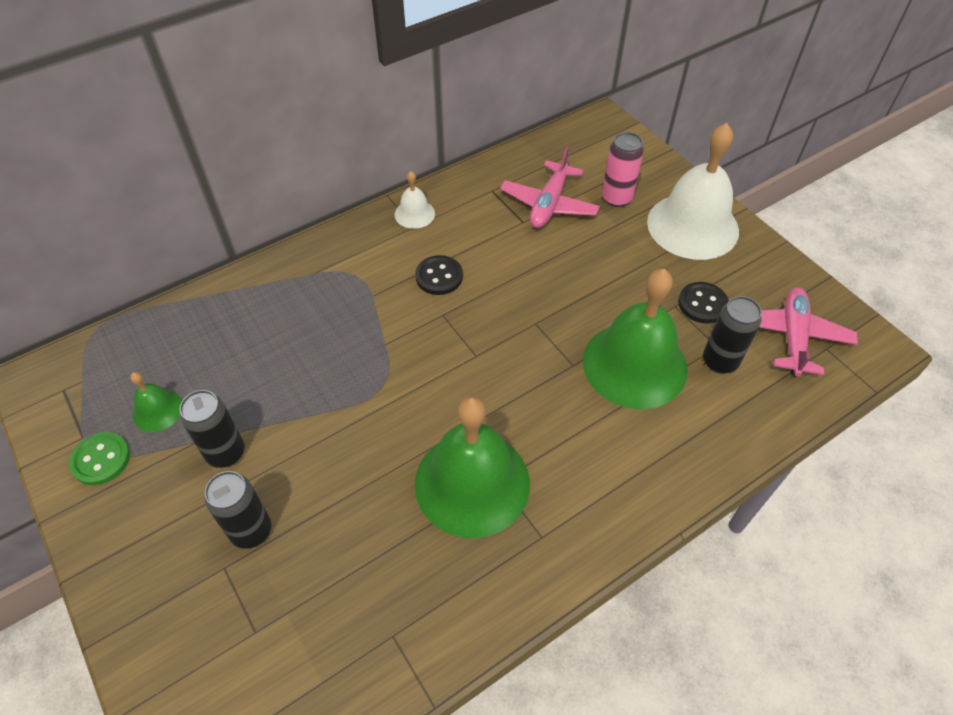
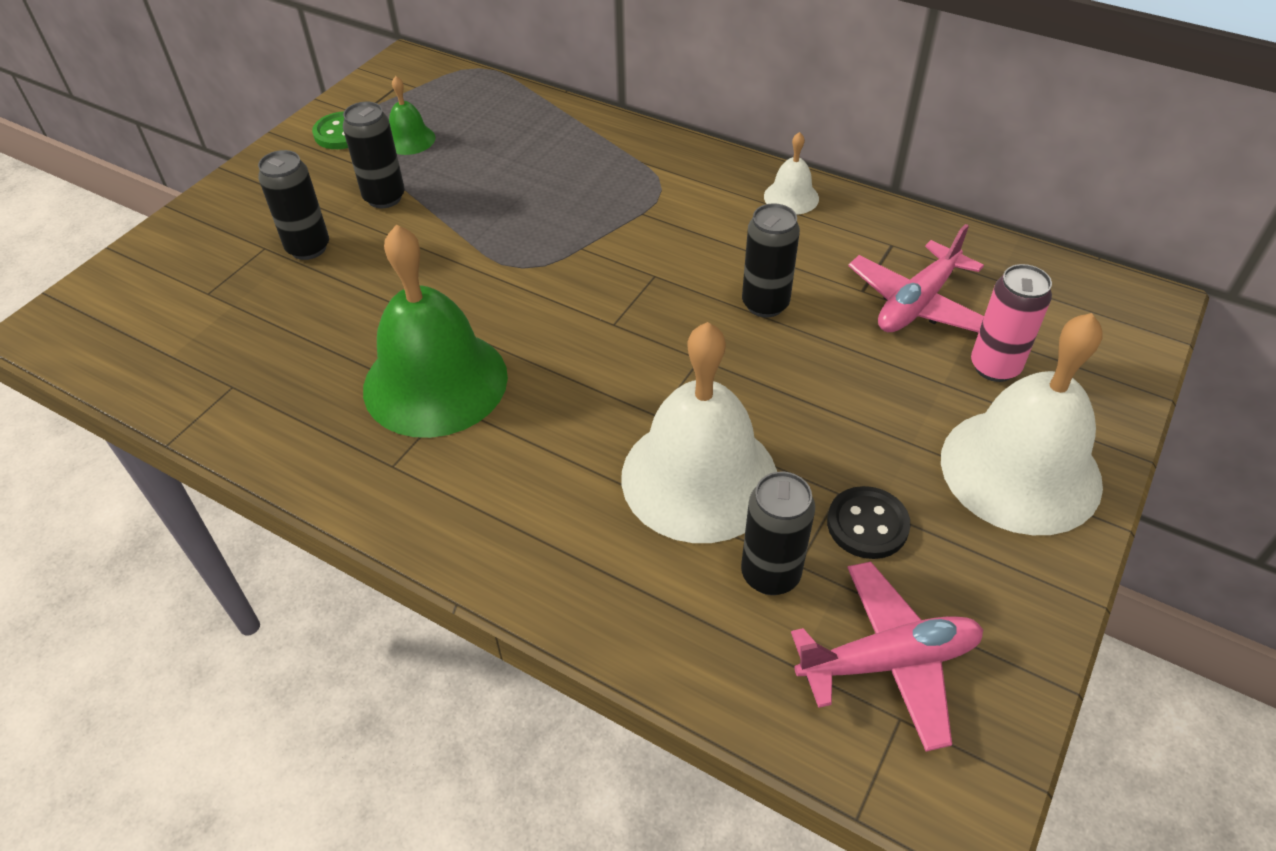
camera: 65 degrees right, 5 degrees down
black button [415,255,463,295] -> none
pink plane [500,146,600,228] -> pink plane turned 45 degrees counterclockwise [848,224,984,333]
green bell [583,269,688,409] -> white bell [621,322,777,543]
none -> black can [742,203,800,318]

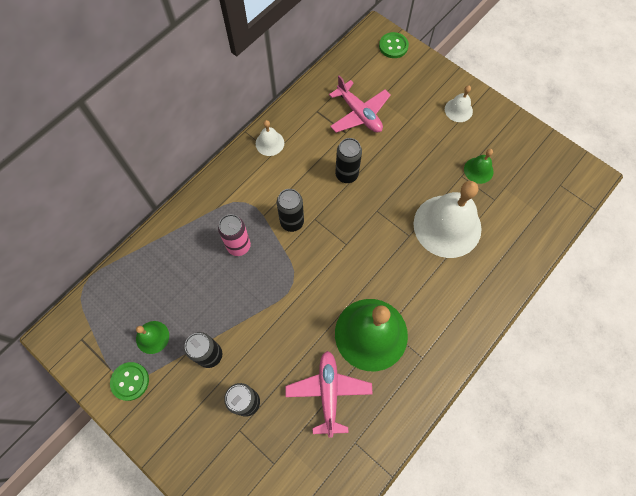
camera: 80 degrees left, 20 degrees up
black can [741,472,815,595] -> black can moved to [277,189,304,232]
pink plane [791,561,984,752] -> pink plane moved to [285,351,373,438]
black button [827,486,911,559] -> green bell [464,149,494,184]
white bell [941,313,1103,535] -> white bell [445,85,473,122], size x0.45
pink can [971,264,1052,382] -> pink can moved to [218,214,251,256]
none -> green button [379,32,409,58]

